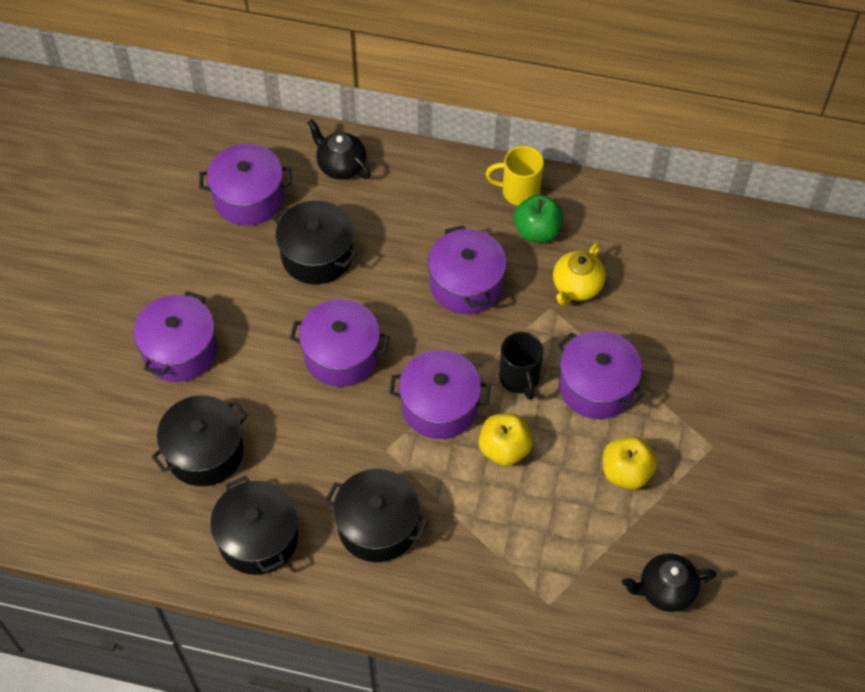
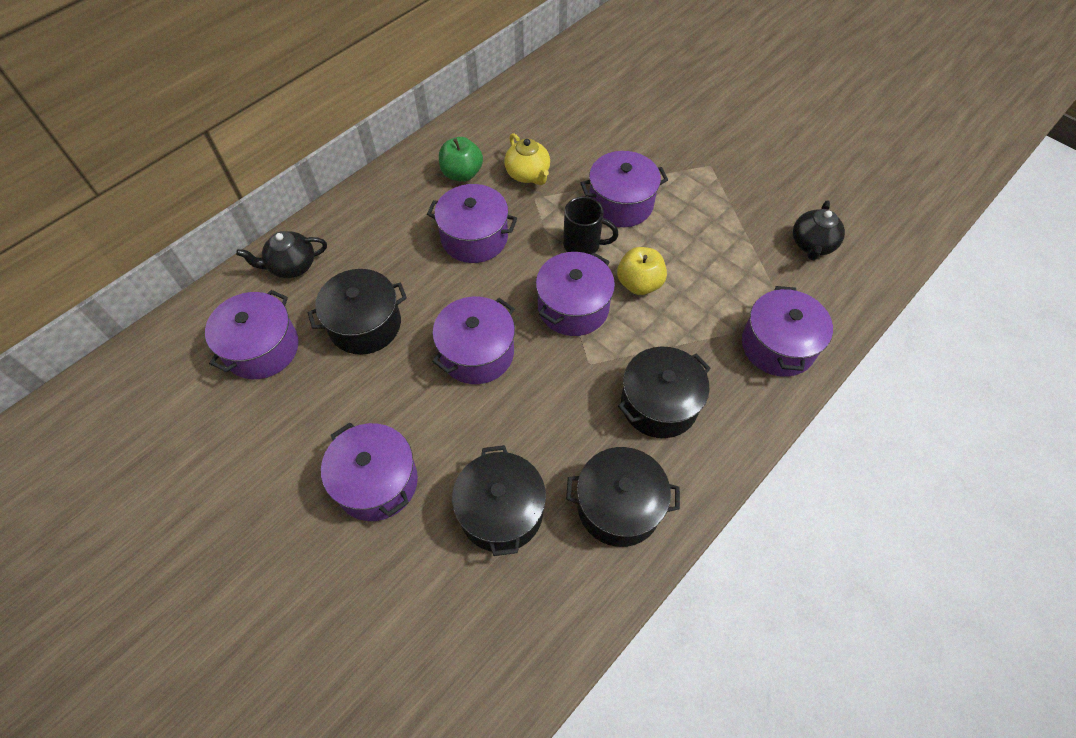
camera: 60 degrees left, 0 degrees up
yellow mug [486,146,544,206] -> none
yellow apple [603,436,657,490] -> none
none -> purple pot [742,286,833,377]

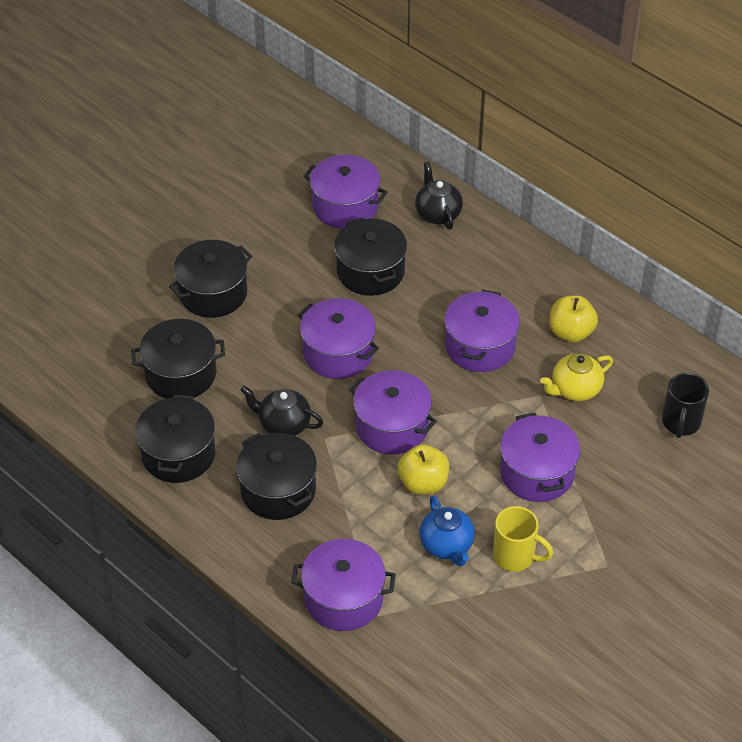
camera: 90 degrees right, 10 degrees down
purple pot [321,423,418,521] -> black pot [169,240,252,318]
green apple [439,137,483,182] -> yellow apple [549,295,598,342]
black mug [563,197,619,254] -> black mug moved to [662,373,709,438]
black teapot [793,200,845,261] -> black teapot moved to [241,386,323,436]
none -> blue teapot [419,495,475,566]
none -> yellow mug [493,506,553,572]

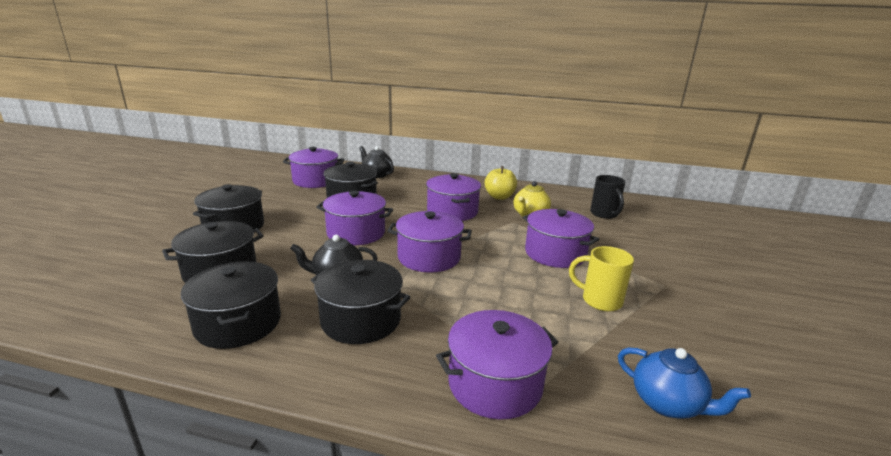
camera: 30 degrees left, 25 degrees down
yellow apple [398,444,449,495] -> none
blue teapot [419,495,475,566] -> blue teapot moved to [618,348,751,419]
yellow mug [493,506,553,572] -> yellow mug turned 150 degrees counterclockwise [569,246,634,311]

